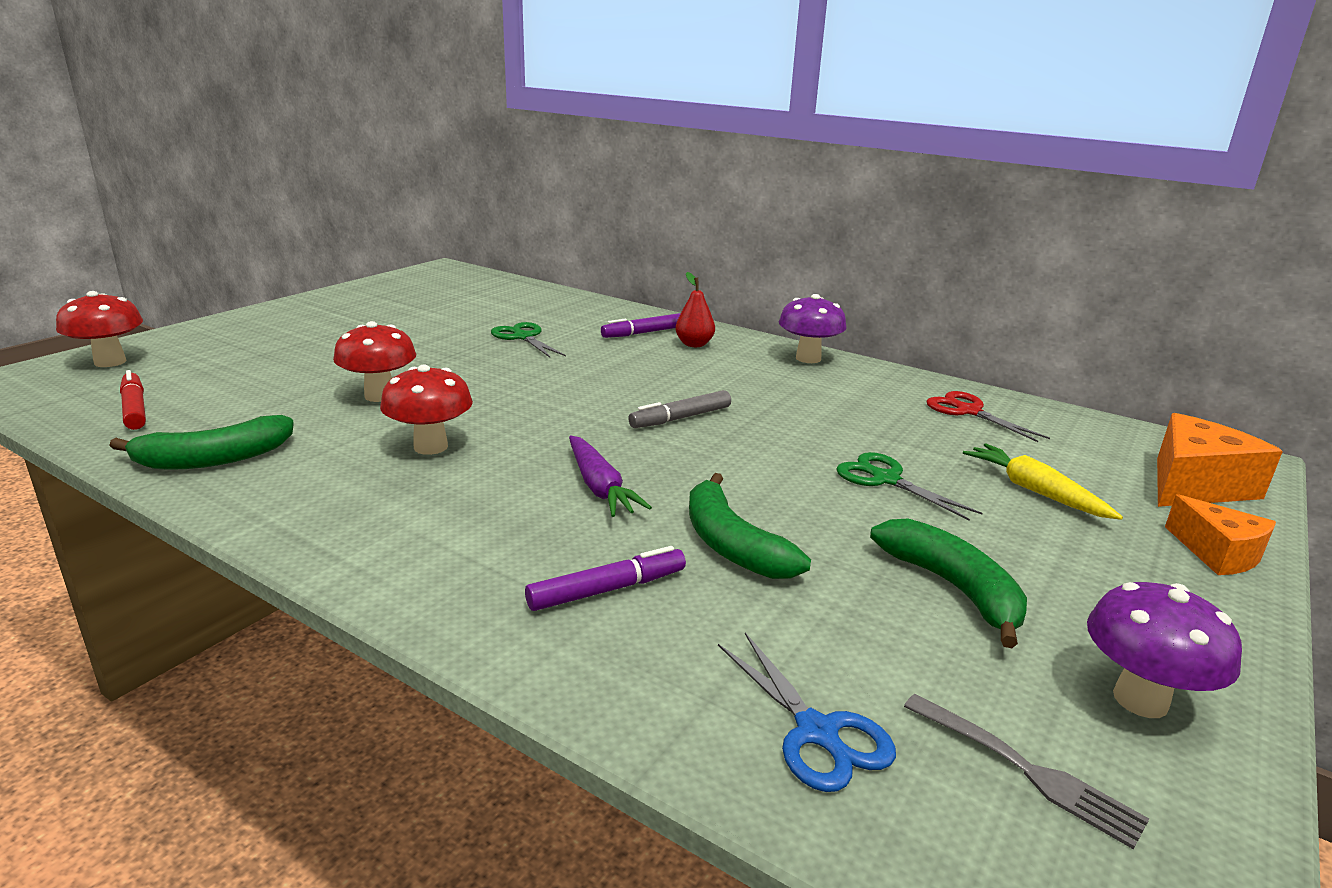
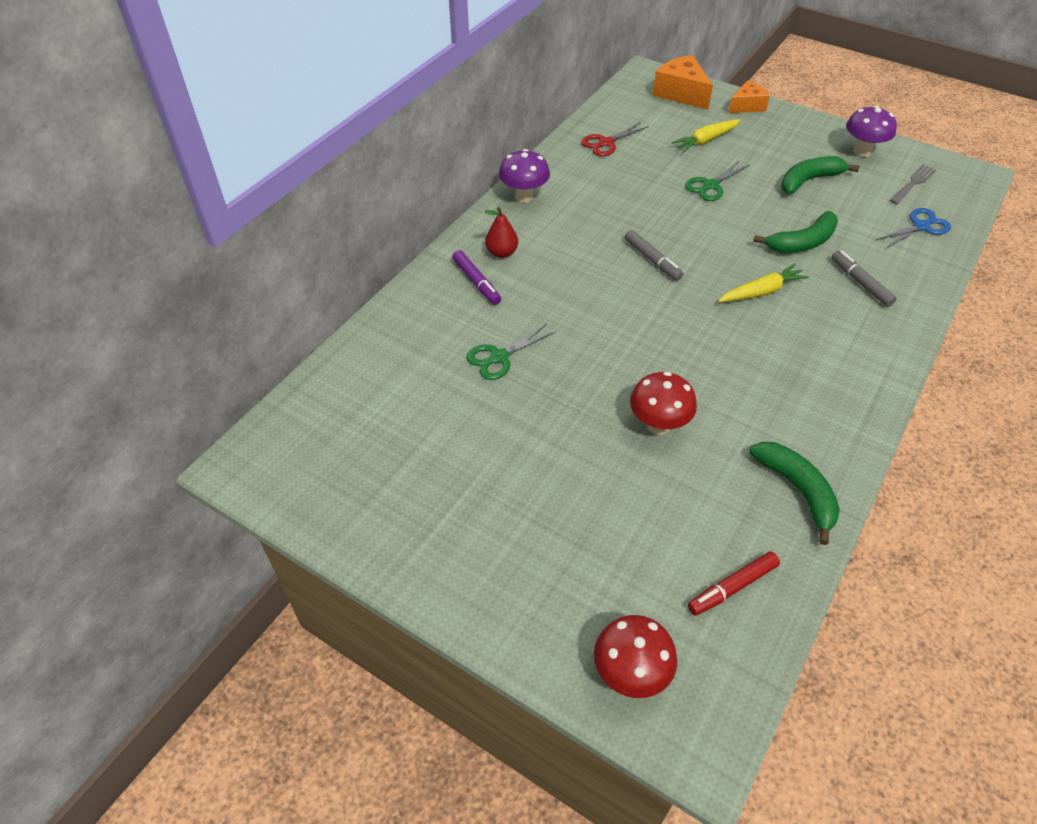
camera: 90 degrees left, 25 degrees up
red mushroom [380,364,473,455] -> none
purple marker [525,546,686,611] -> grey marker [832,251,897,307]
purple carrot [569,436,652,517] -> yellow carrot [718,263,809,302]

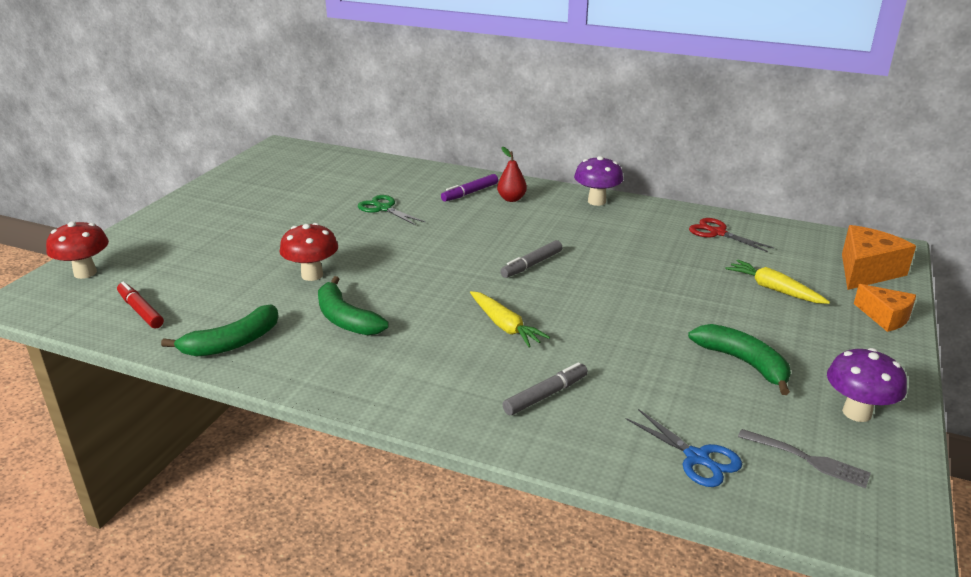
camera: 80 degrees right, 20 degrees down
green scissors [685,160,750,201] -> none
green banana [753,211,838,253] -> green banana moved to [318,276,389,336]

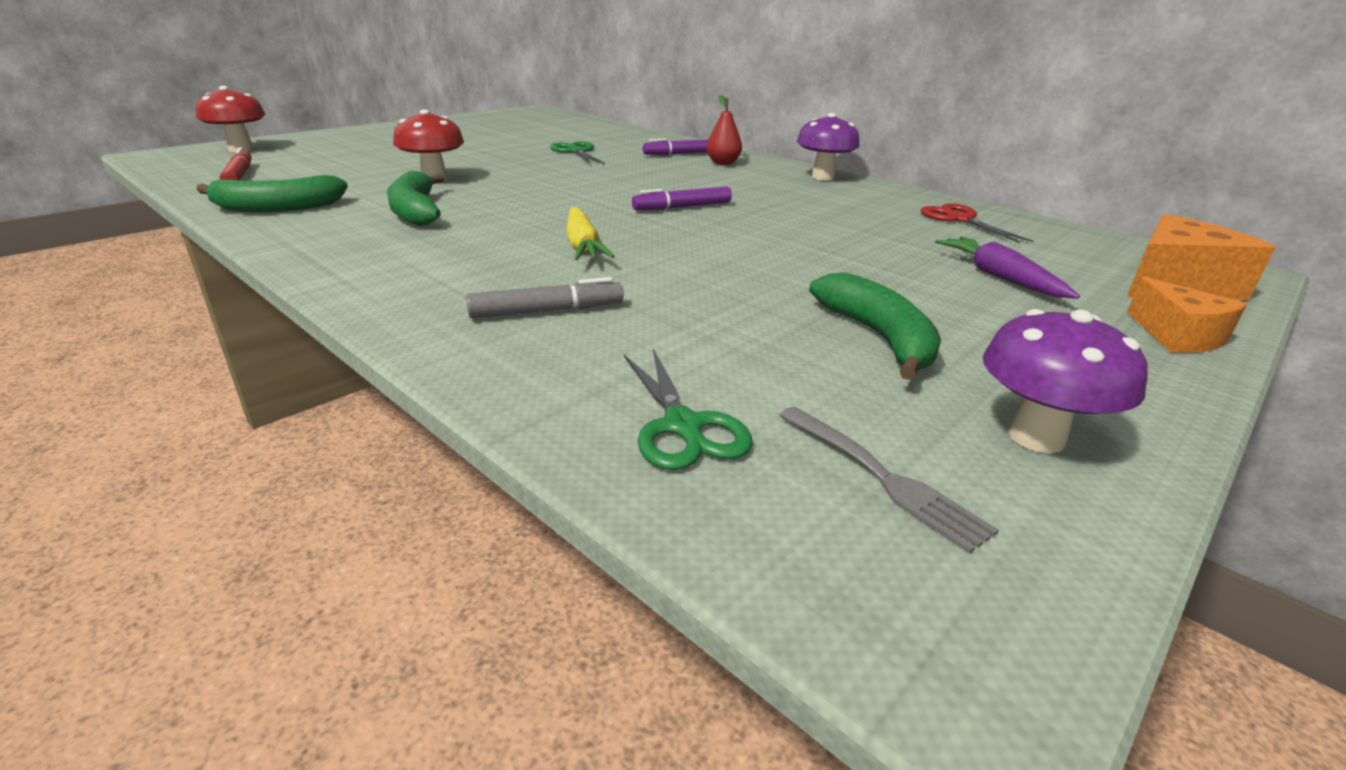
camera: 20 degrees right, 0 degrees up
grey marker [500,240,563,278] -> purple marker [632,186,732,210]
blue scissors [626,409,742,487] -> green scissors [624,349,753,470]
yellow carrot [725,260,830,304] -> purple carrot [935,236,1080,299]

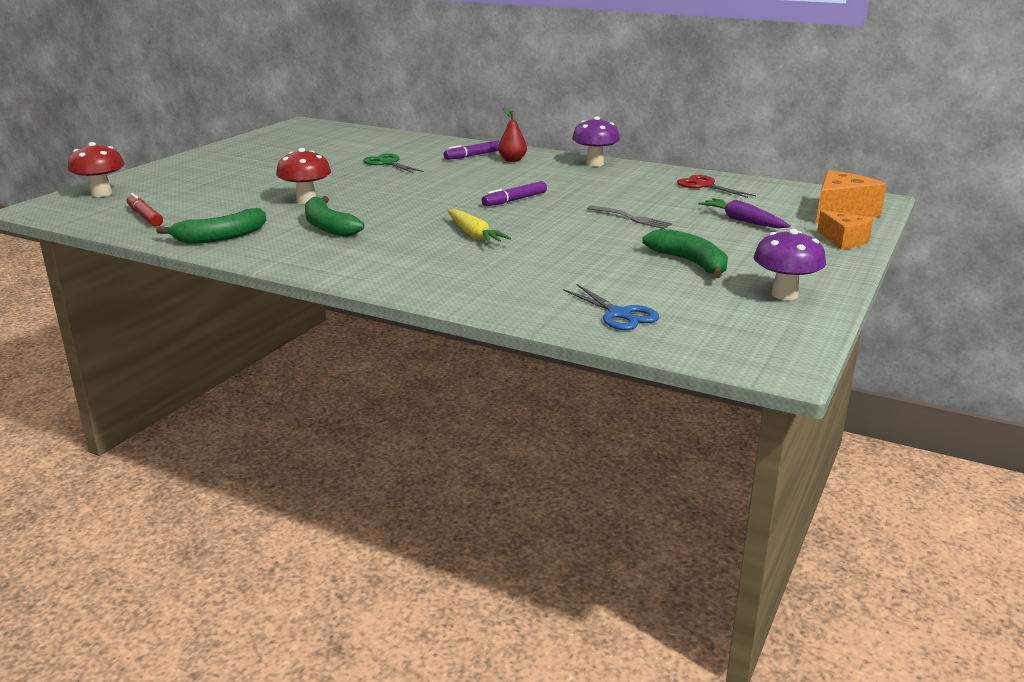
camera: 15 degrees left, 5 degrees down
grey marker [466,277,623,318] -> none
green scissors [624,349,753,470] -> blue scissors [563,284,659,330]
grey fork [779,407,999,554] -> grey fork moved to [587,205,672,229]

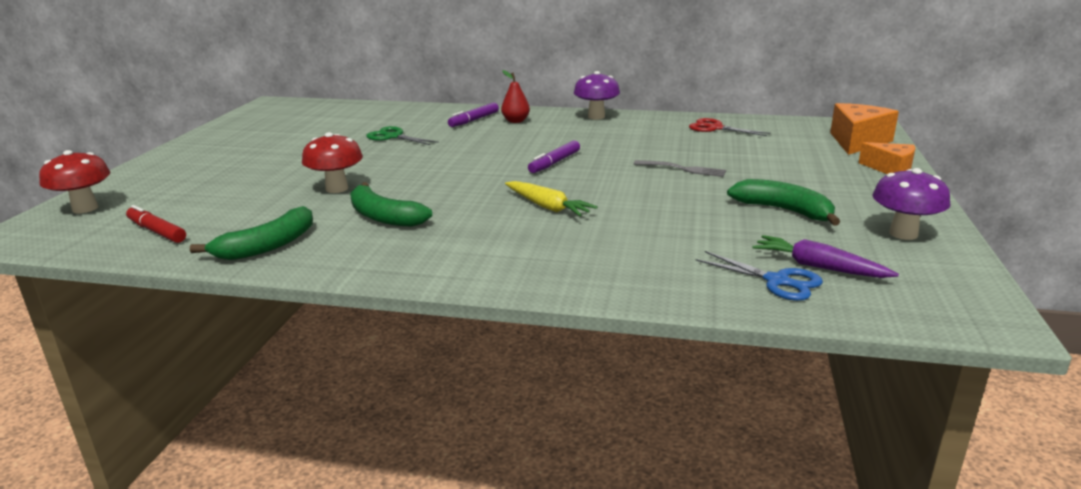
camera: 15 degrees left, 0 degrees up
purple carrot [698,198,791,228] -> purple carrot moved to [752,235,899,278]

